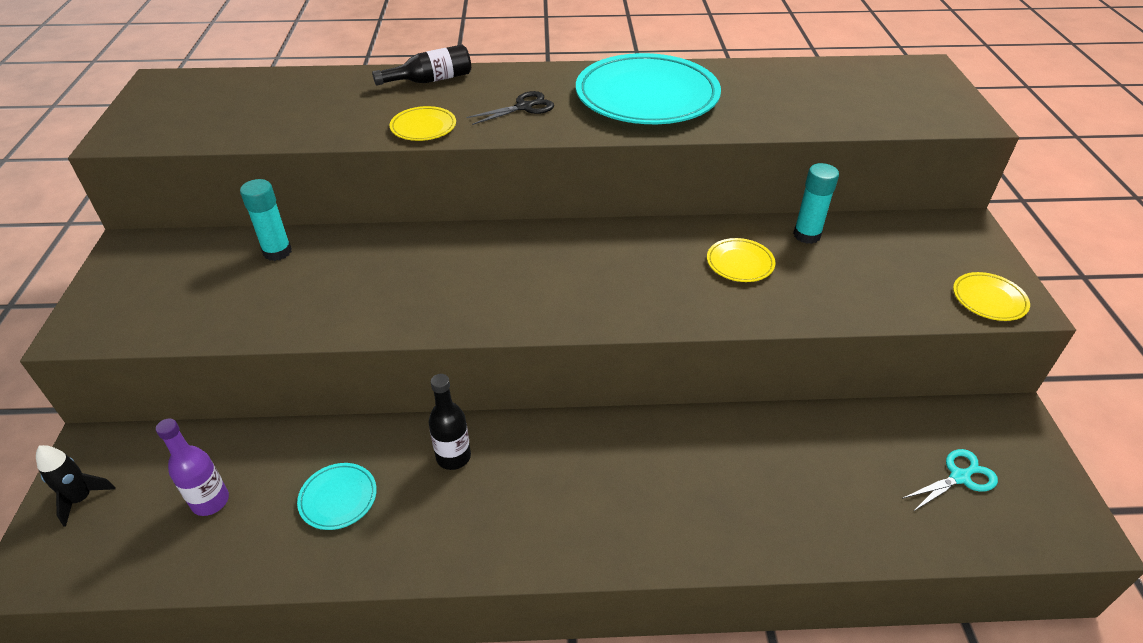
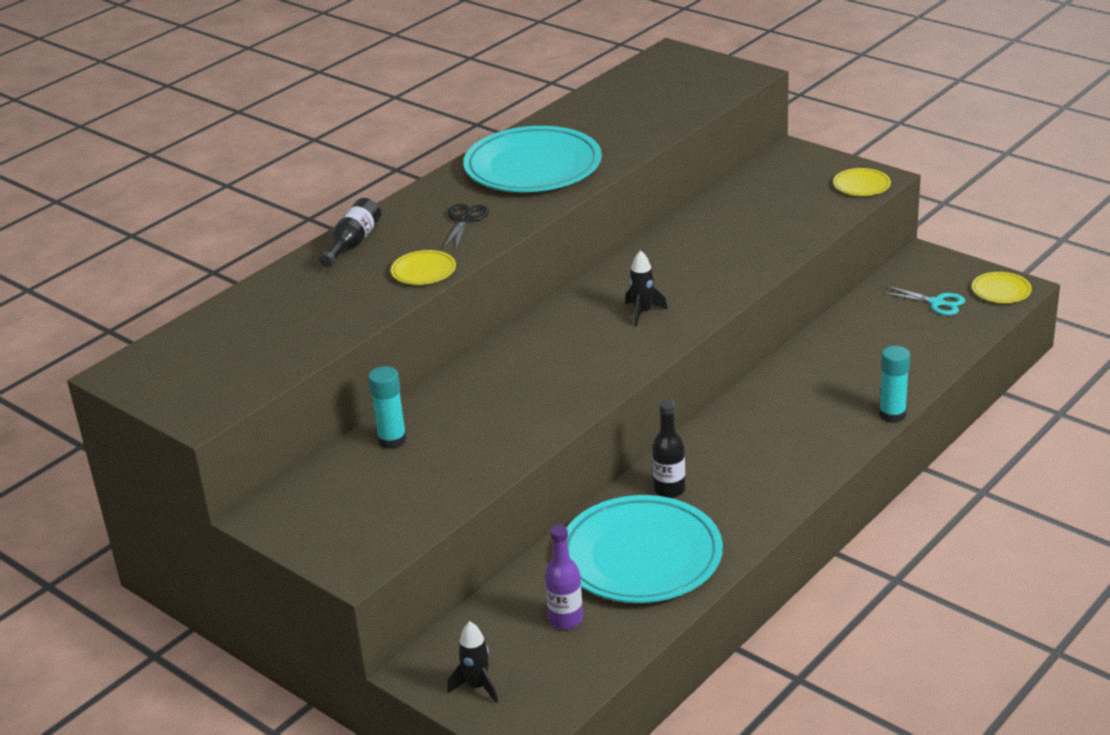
camera: 45 degrees left, 10 degrees down
turquoise plate [297,463,377,530] -> turquoise plate [567,495,723,603], size x2.31
yellow plate [707,238,775,282] -> yellow plate moved to [972,272,1032,303]
turquoise glue stick [793,163,839,244] -> turquoise glue stick moved to [879,346,910,423]
turquoise scissors [902,449,998,511] -> turquoise scissors turned 105 degrees clockwise [882,286,965,315]
none -> black rocket [625,250,668,326]

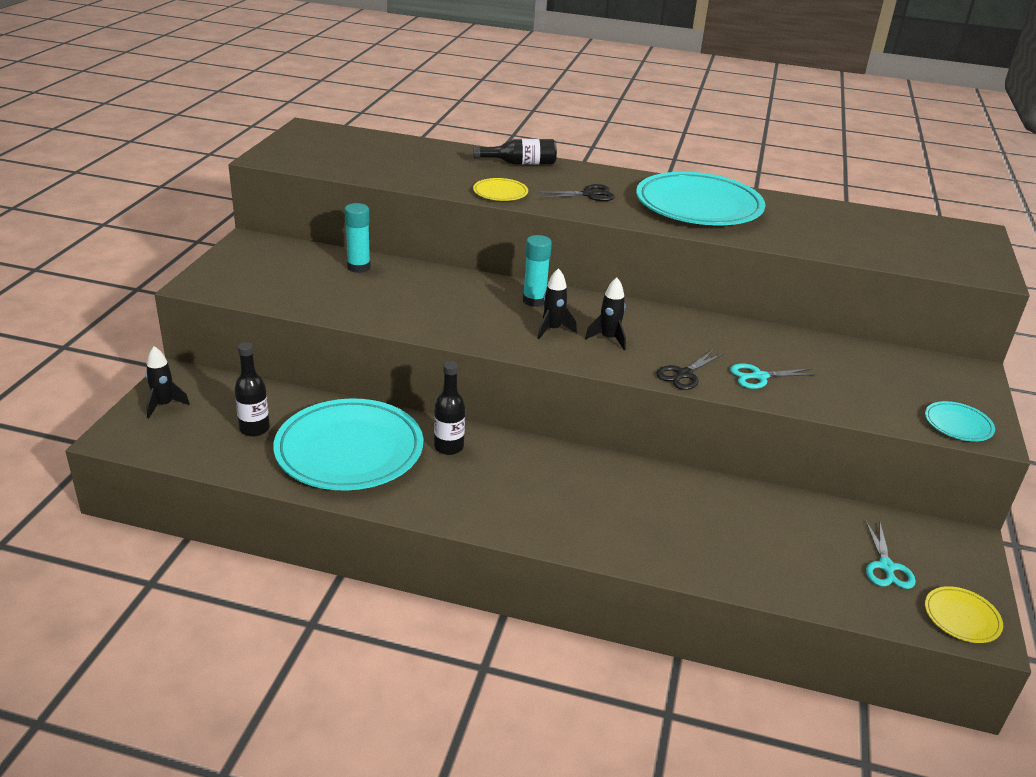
camera: 60 degrees right, 0 degrees up
purple bottle [545,525,583,629] -> black bottle [234,342,270,437]
yellow plate [833,168,891,196] -> turquoise plate [925,401,995,441]
turquoise glue stick [879,346,910,423] -> turquoise glue stick moved to [523,235,552,307]
none -> black rocket [538,268,577,339]
none -> black scissors [656,350,724,390]
none -> turquoise scissors [730,363,818,389]

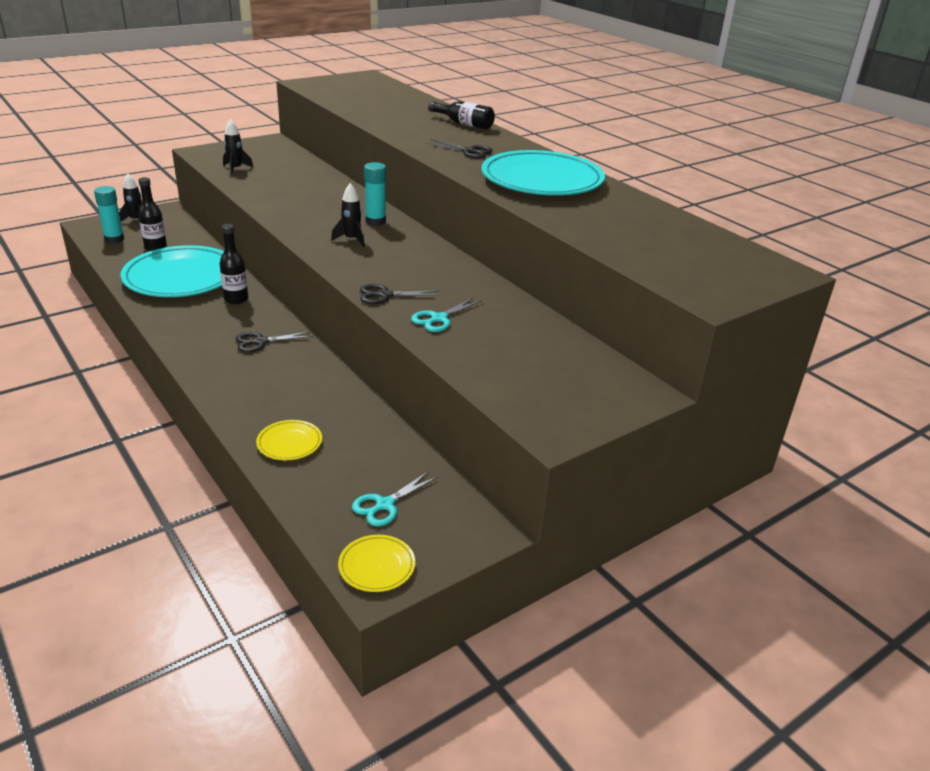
camera: 40 degrees right, 0 degrees up
turquoise glue stick [344,203,371,273] -> turquoise glue stick moved to [94,186,124,244]
yellow plate [473,178,528,201] -> yellow plate moved to [256,420,322,460]
black rocket [585,277,626,350] -> black rocket moved to [223,119,254,176]
turquoise scissors [730,363,818,389] -> turquoise scissors turned 75 degrees counterclockwise [411,297,482,332]
turquoise plate [925,401,995,441] -> none
none -> black scissors [236,331,313,353]

